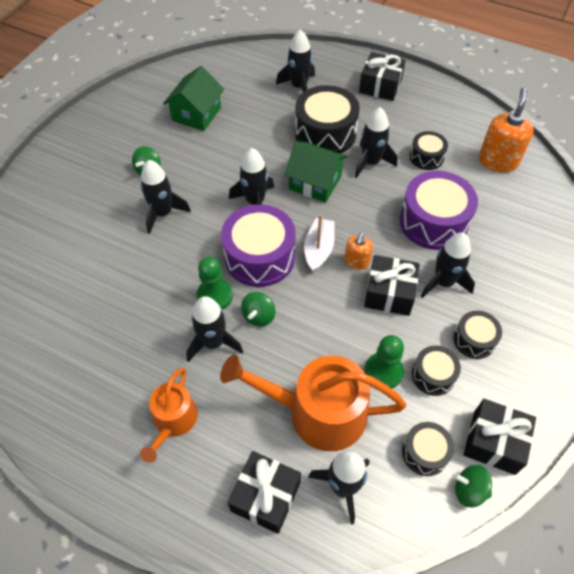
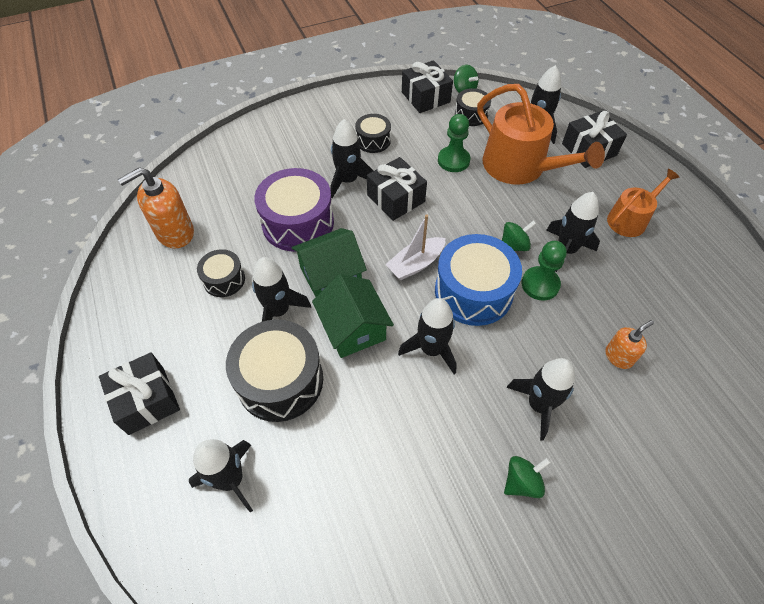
camera: 140 degrees left, 0 degrees up
green house [163,66,224,131] -> green house moved to [292,228,367,297]
purple drum [221,204,296,287] -> blue drum [435,234,522,326]
orange soap dispenser [344,232,373,270] -> orange soap dispenser moved to [606,320,654,369]
black drum [412,346,461,396] -> none

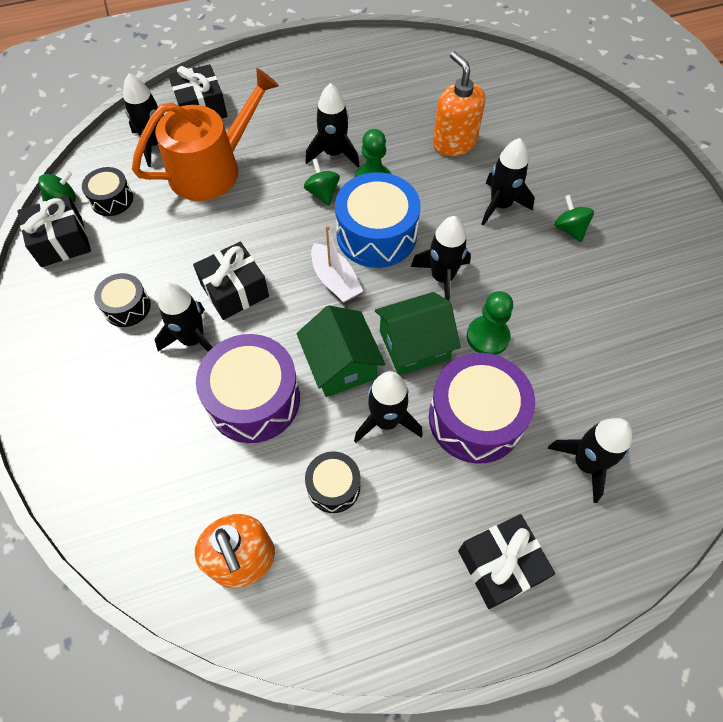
camera: 85 degrees left, 5 degrees up
black drum [226,319,323,422] -> purple drum [429,353,535,464]
green pawn [438,114,470,172] -> green pawn moved to [467,291,513,355]
orange soap dispenser [606,320,654,369] -> orange soap dispenser [433,51,485,156], size x1.74
orange watering can [607,169,680,237] -> none

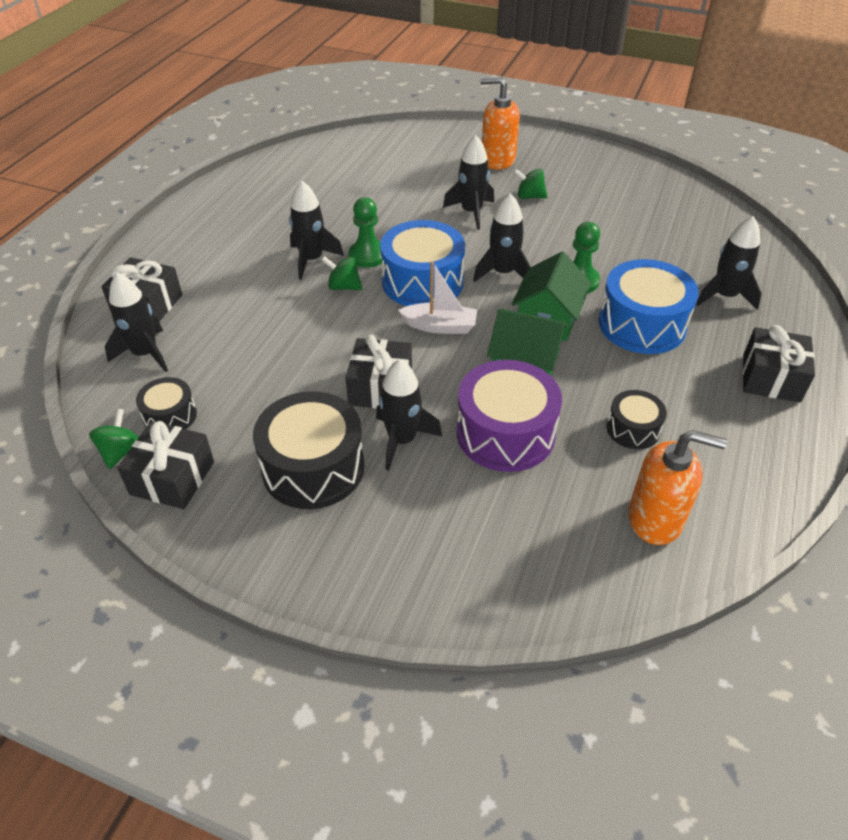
camera: 50 degrees left, 15 degrees down
black drum [94,273,151,327] -> black drum [253,391,365,509], size x1.85
orange watering can [132,68,279,201] -> none
black rocket [354,371,423,443] -> none
purple drum [429,353,535,464] -> blue drum [599,259,699,354]
orange soap dispenser [433,51,485,156] -> orange soap dispenser moved to [480,77,520,170]

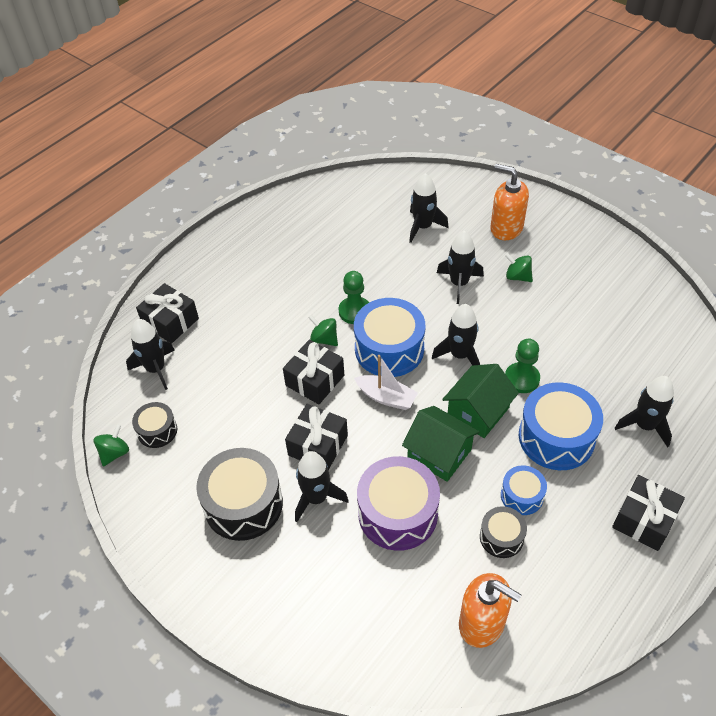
camera: 20 degrees right, 5 degrees up
black gift [117,421,214,509] -> black gift moved to [283,340,344,404]
black rocket [289,181,344,280] -> black rocket moved to [409,173,449,243]
none -> blue drum [501,465,547,515]

